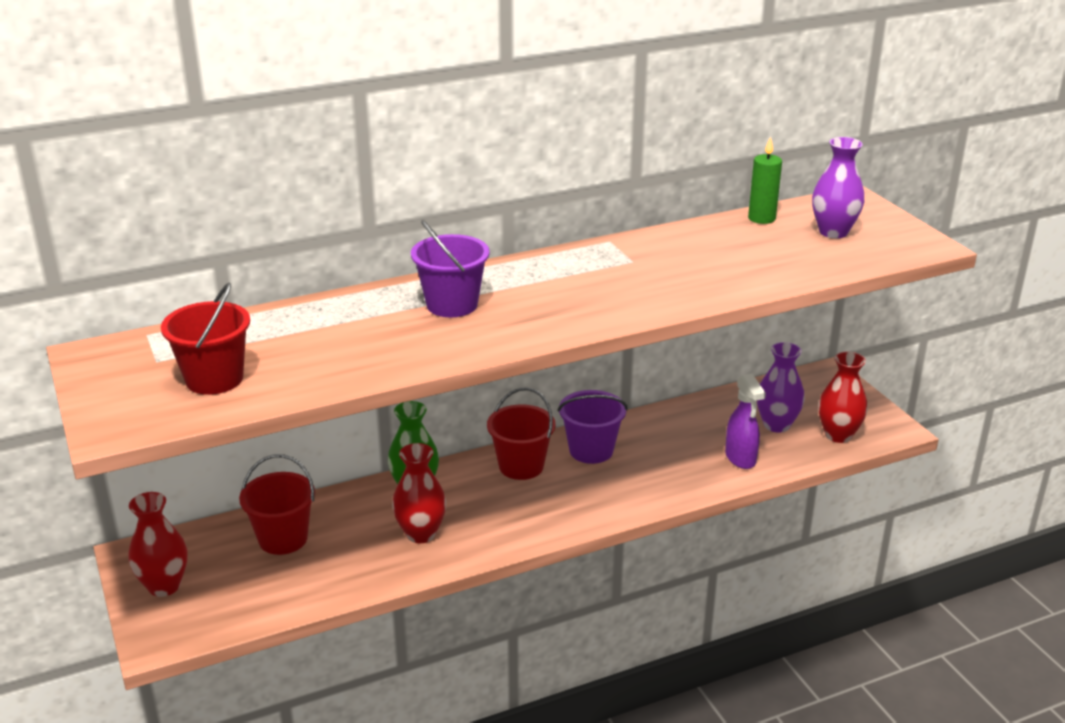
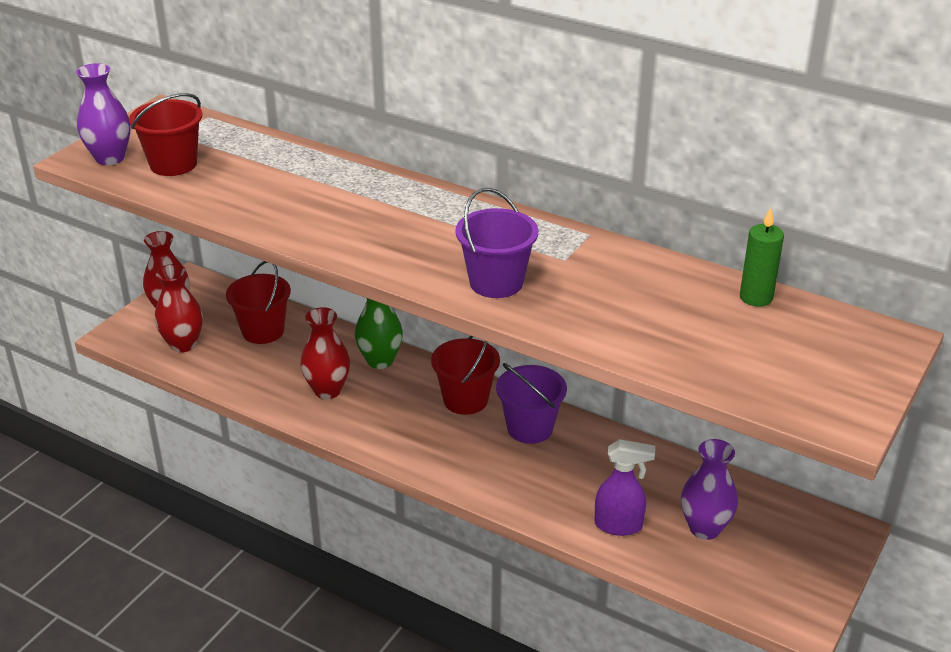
camera: 55 degrees right, 5 degrees up
purple bucket [411,220,490,317] -> purple bucket moved to [455,188,538,298]
purple spray bottle [725,374,766,469] -> purple spray bottle turned 120 degrees counterclockwise [595,439,655,536]
purple vase [812,137,864,238] -> purple vase moved to [76,63,130,165]
red vase [818,351,868,443] -> red vase moved to [155,264,203,353]

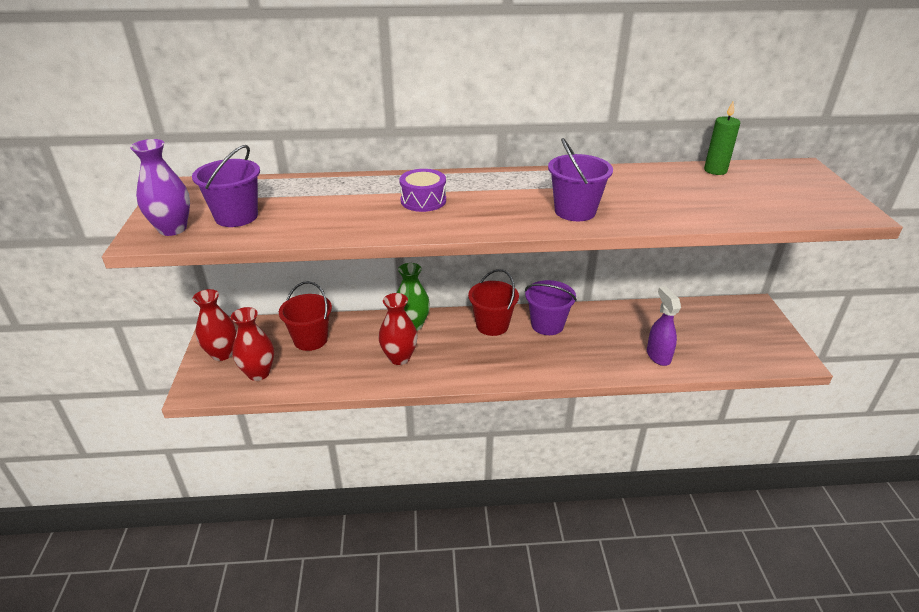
camera: 35 degrees left, 0 degrees up
red bucket [129,93,202,176] -> purple bucket [192,145,260,227]
purple spray bottle [595,439,655,536] -> purple spray bottle turned 75 degrees counterclockwise [647,287,681,366]
purple vase [681,439,738,540] -> none
none -> purple drum [399,169,446,212]

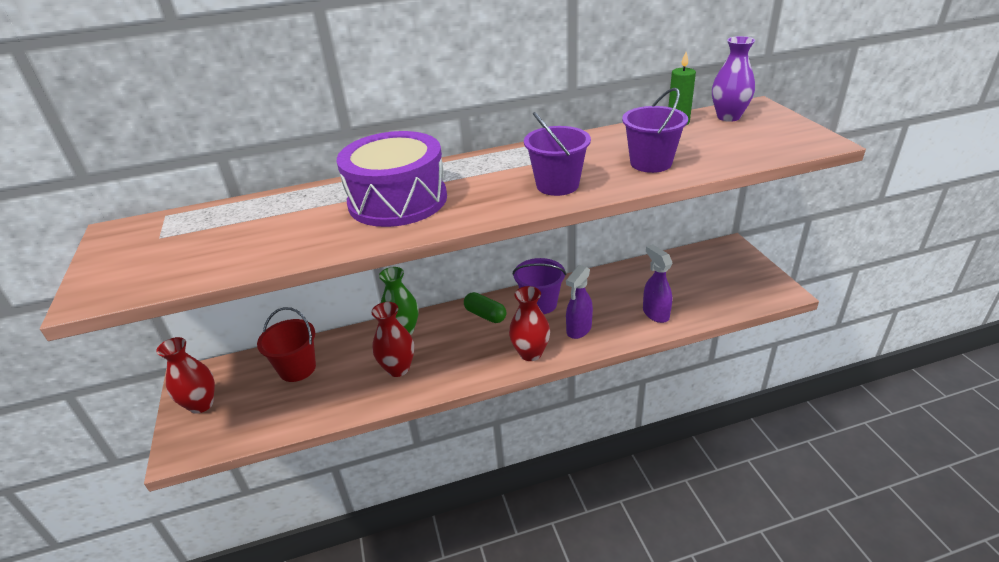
camera: 10 degrees left, 0 degrees up
purple vase [130,139,190,236] -> purple vase moved to [712,36,755,122]
purple bucket [192,145,260,227] -> purple bucket moved to [622,88,688,173]
red vase [231,307,274,381] -> red vase moved to [509,286,550,361]
purple drum [399,169,446,212] -> purple drum [337,131,447,227], size x2.02
red bucket [468,269,519,336] -> green capsule [464,292,506,323]
none -> purple spray bottle [566,265,593,339]

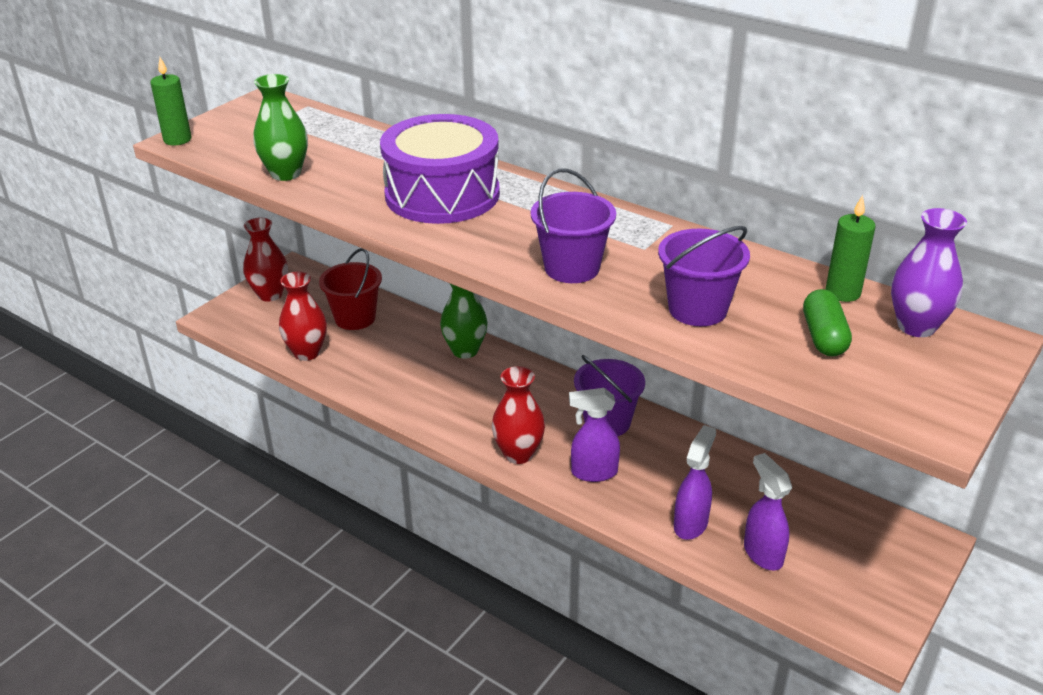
camera: 50 degrees right, 0 degrees up
red vase [371,302,414,377] -> red vase moved to [279,271,327,361]
green capsule [464,292,506,323] -> green capsule moved to [803,289,852,356]
none -> green candle [150,57,191,145]
none -> green vase [253,74,308,181]
none -> purple spray bottle [744,453,792,570]

